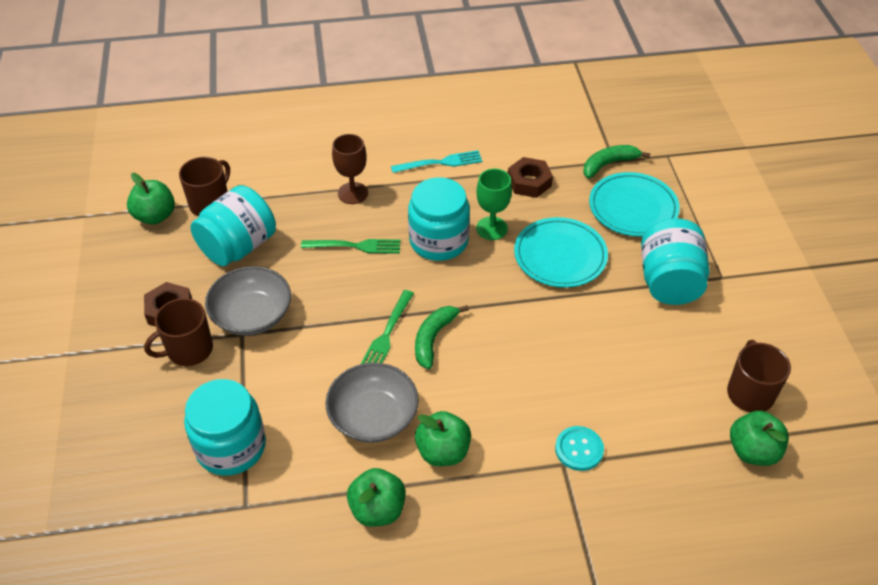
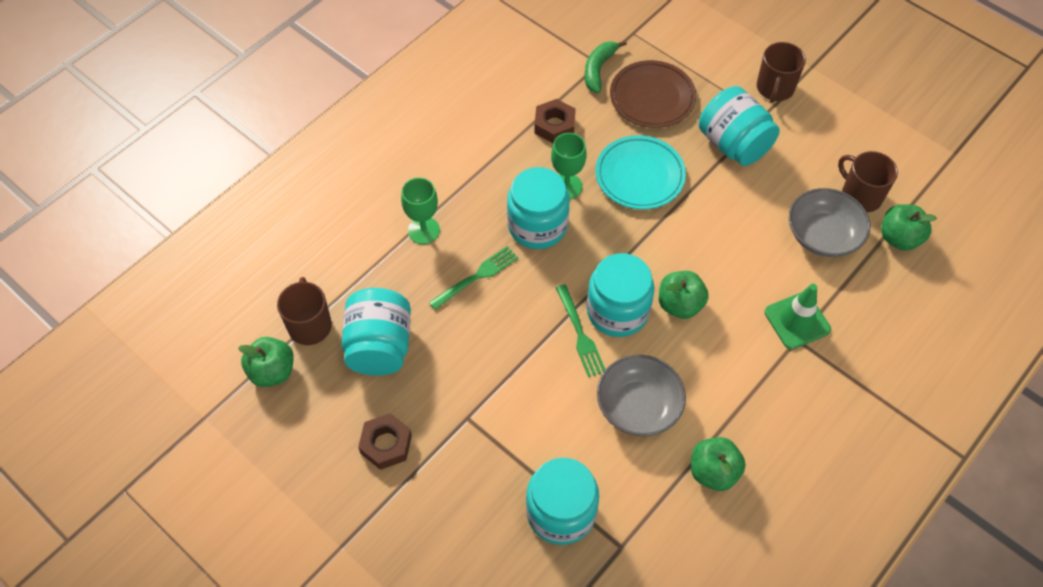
camera: 40 degrees left, 10 degrees up
brown mug [144,298,213,366] -> brown mug moved to [757,42,806,103]
grey bowl [205,266,291,336] -> grey bowl moved to [789,188,870,257]
brown goblet [332,134,368,204] -> green goblet [401,178,440,244]
turquoise fork [391,150,483,173] -> none
green banana [415,305,469,369] -> turquoise jar [587,253,654,337]
green apple [415,411,471,466] -> green apple moved to [659,271,709,319]
turquoise button [555,426,604,471] -> green traffic cone [764,284,831,350]
turquoise plate [589,172,680,237] -> brown plate [610,60,696,128]

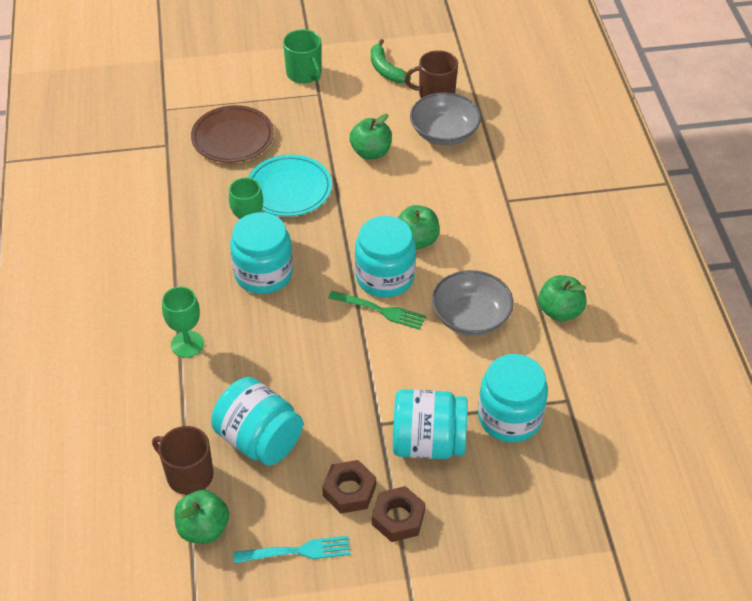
camera: 50 degrees left, 10 degrees down
green fork [429,246,518,310] -> none
brown nut [534,99,576,143] -> brown nut moved to [372,486,425,542]
green banana [585,40,627,93] -> green banana moved to [371,39,411,83]
turquoise jar [699,86,780,166] -> turquoise jar moved to [393,389,468,459]
brown mug [757,42,806,103] -> green mug [283,29,321,84]
green traffic cone [764,284,831,350] -> none
green apple [881,204,937,251] -> green apple moved to [349,114,392,159]
none -> turquoise fork [233,536,351,563]

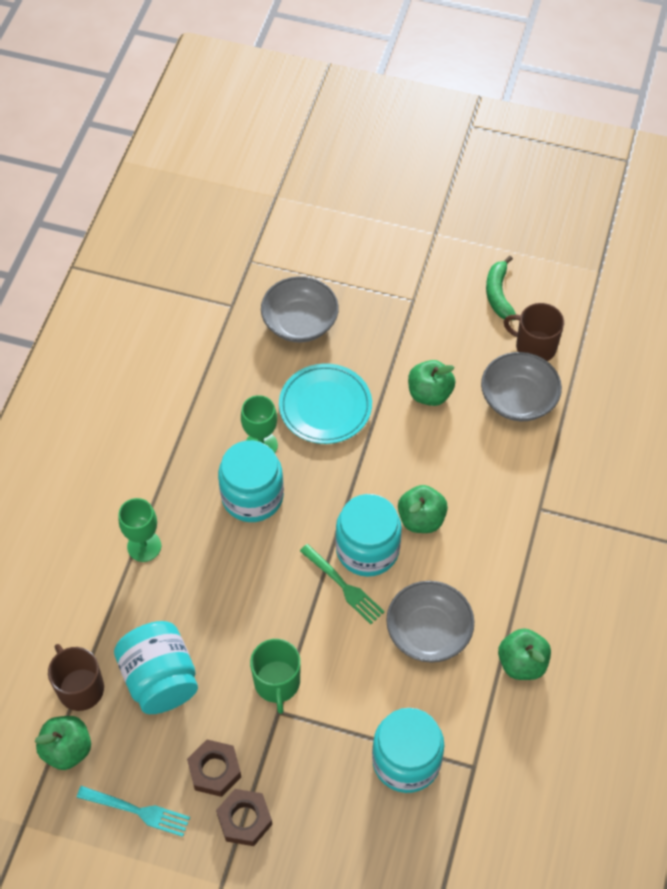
camera: 25 degrees right, 10 degrees up
brown plate [191,105,274,163] -> grey bowl [261,276,339,342]
green mug [283,29,321,84] -> green mug moved to [250,639,301,714]
turquoise jar [393,389,468,459] -> none

